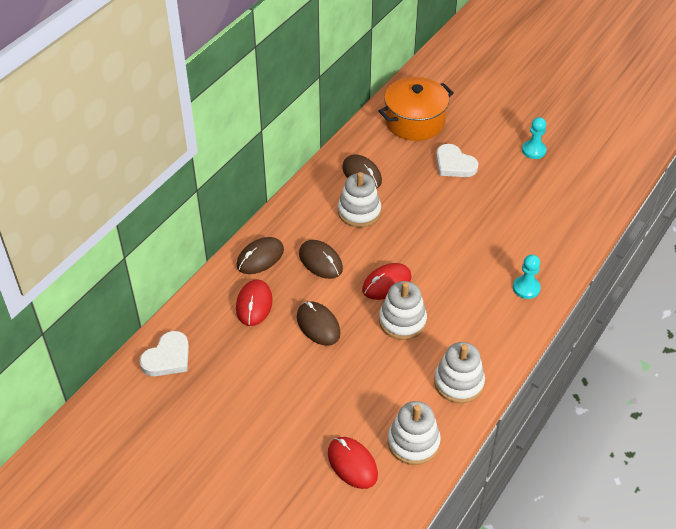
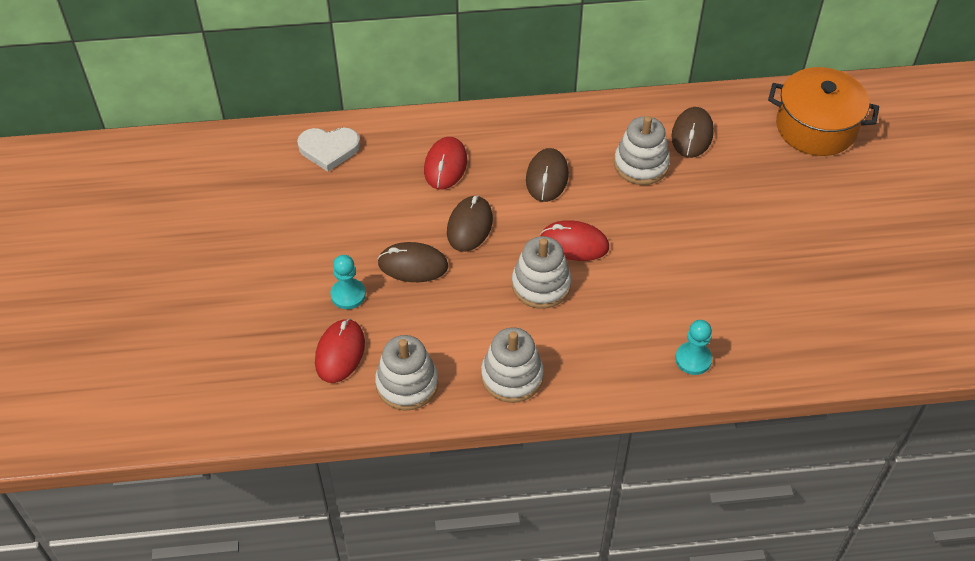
camera: 50 degrees right, 5 degrees up
brown mouse [236,237,284,274] -> brown mouse moved to [378,242,448,282]
red mouse [236,279,273,326] -> red mouse turned 45 degrees counterclockwise [424,137,467,189]
white heart [436,144,479,177] -> none
turquoise pawn [522,117,547,159] -> turquoise pawn moved to [330,255,366,309]

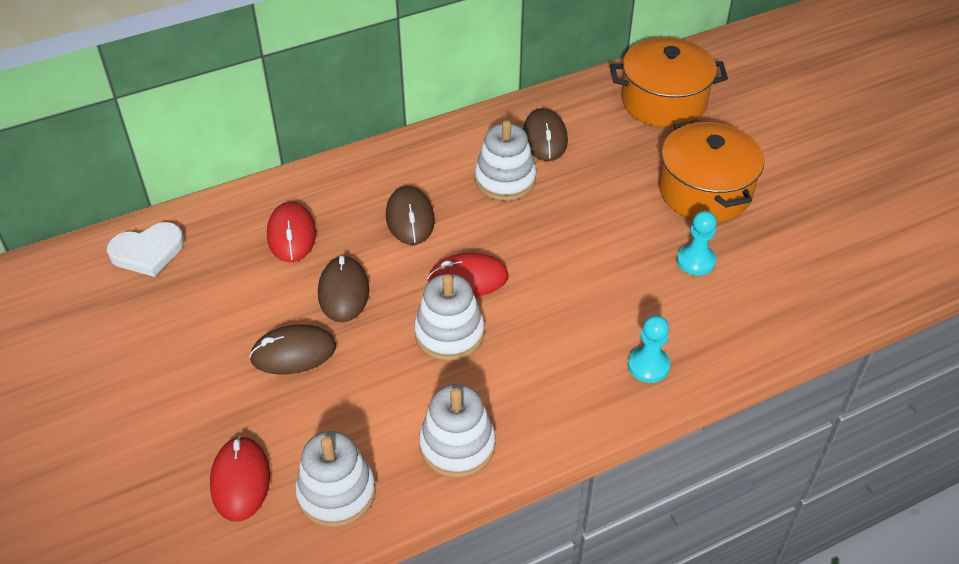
camera: 20 degrees left, 5 degrees down
turquoise pawn [330,255,366,309] -> turquoise pawn moved to [677,211,717,276]
none -> orange pot [659,119,764,222]

